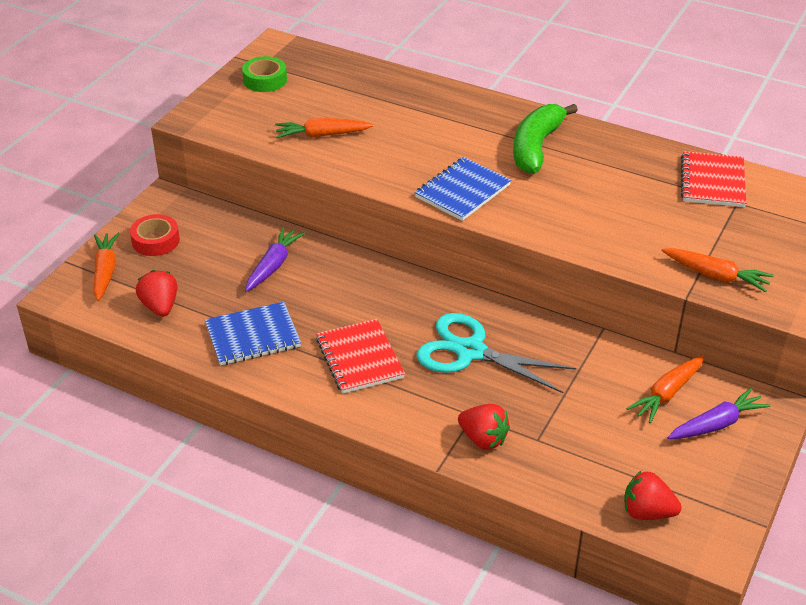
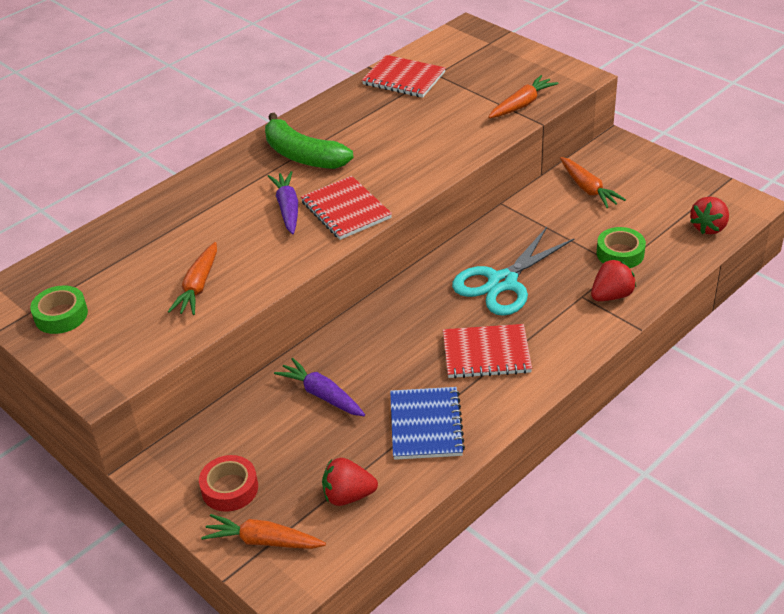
camera: 70 degrees left, 0 degrees up
blue notebook [414,157,511,221] -> red notebook [301,176,392,240]
purple carrot [668,388,770,439] -> purple carrot moved to [268,171,298,235]
none -> green tape [597,227,646,268]

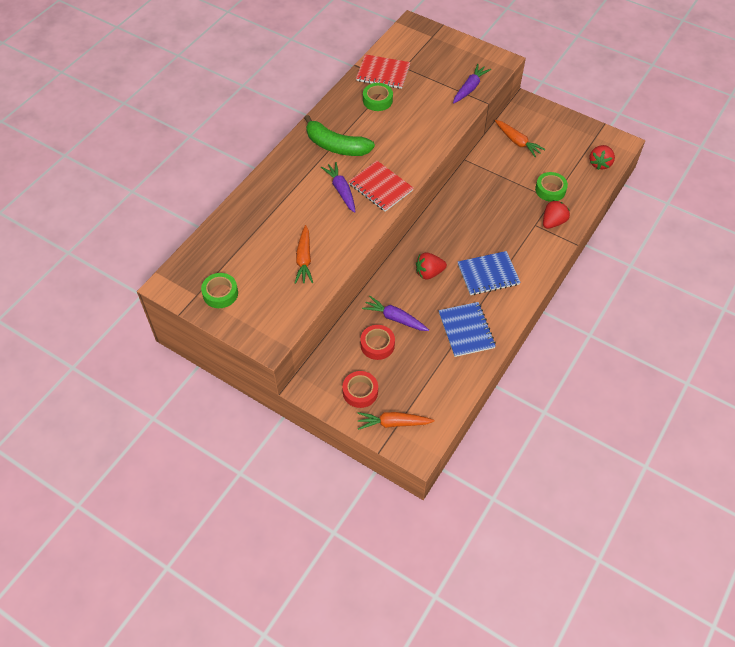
camera: 15 degrees left, 15 degrees up
red strawberry [322,457,378,506] -> red strawberry moved to [416,252,447,280]
red notebook [443,324,532,379] -> blue notebook [458,251,521,295]
turquoise scissors [452,227,575,316] -> none
orange carrot [488,75,559,118] -> purple carrot [453,64,491,103]
none -> red tape [360,325,395,360]
none -> green tape [363,83,393,111]

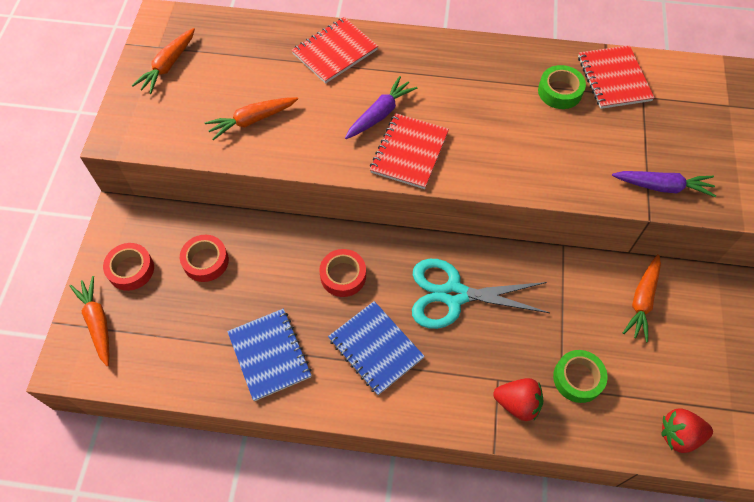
camera: 65 degrees right, 5 degrees up
green tape [201,273,238,308] -> orange carrot [132,28,195,94]
green banana [304,115,375,156] -> none
purple carrot [362,296,429,331] -> none
red strawberry [416,252,447,280] -> red tape [319,249,366,297]
blue notebook [439,302,496,357] -> blue notebook turned 75 degrees counterclockwise [227,309,312,401]
none -> red notebook [292,17,378,84]
none -> turquoise scissors [412,259,550,329]

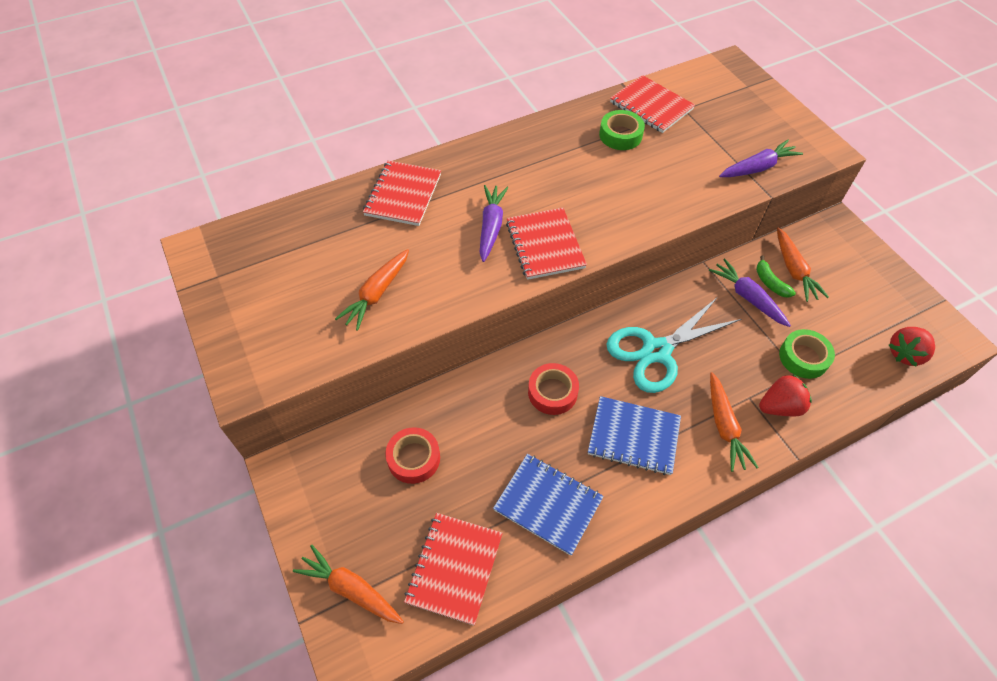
camera: 35 degrees left, 5 degrees down
red tape [103,243,154,291] -> none
orange carrot [132,28,195,94] -> orange carrot moved to [710,372,758,472]
none -> red notebook [404,513,503,626]
none -> purple carrot [709,258,791,327]
none -> green banana [756,255,796,298]

